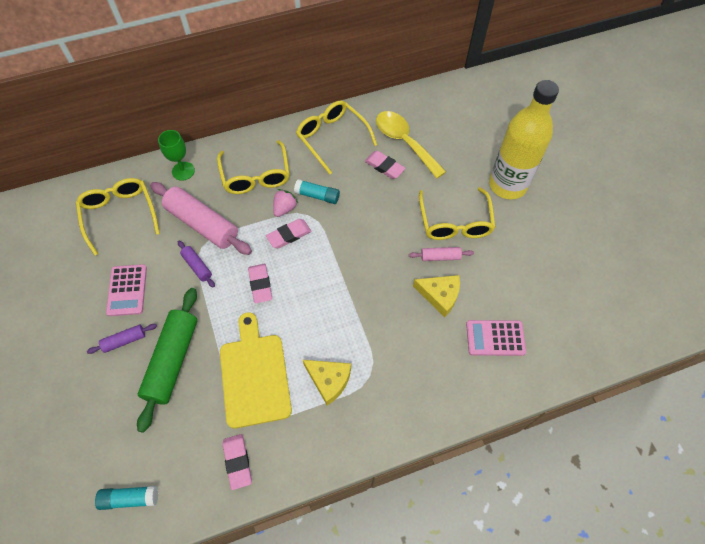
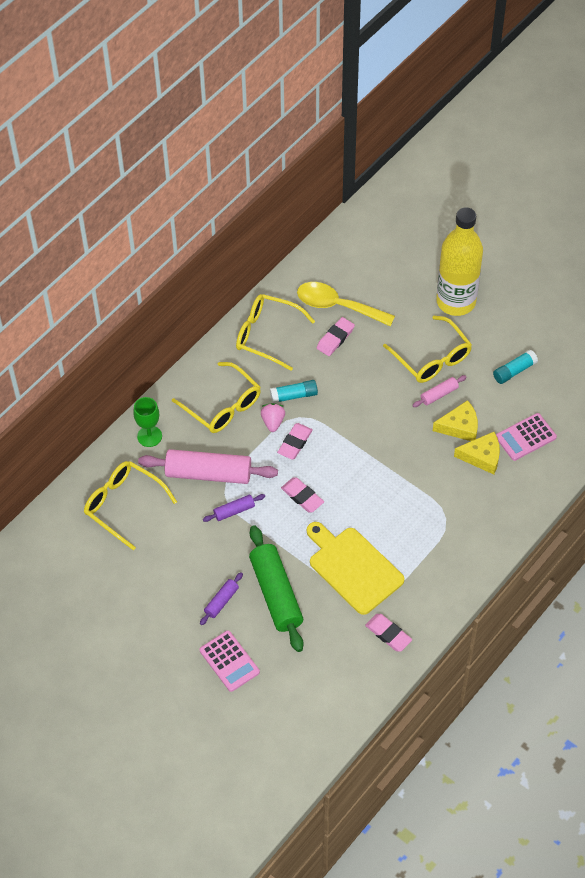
camera: 30 degrees left, 5 degrees down
turquoise glue stick [95,486,158,510] -> turquoise glue stick moved to [493,350,538,384]
pink calculator [106,264,147,316] -> pink calculator moved to [200,630,260,692]
purple rolling pin [178,241,215,287] -> purple rolling pin turned 45 degrees counterclockwise [203,494,265,522]
yellow cheese [303,360,351,406] -> yellow cheese moved to [454,432,500,474]
pink eraser [365,151,406,179] -> pink eraser turned 60 degrees counterclockwise [317,317,355,356]

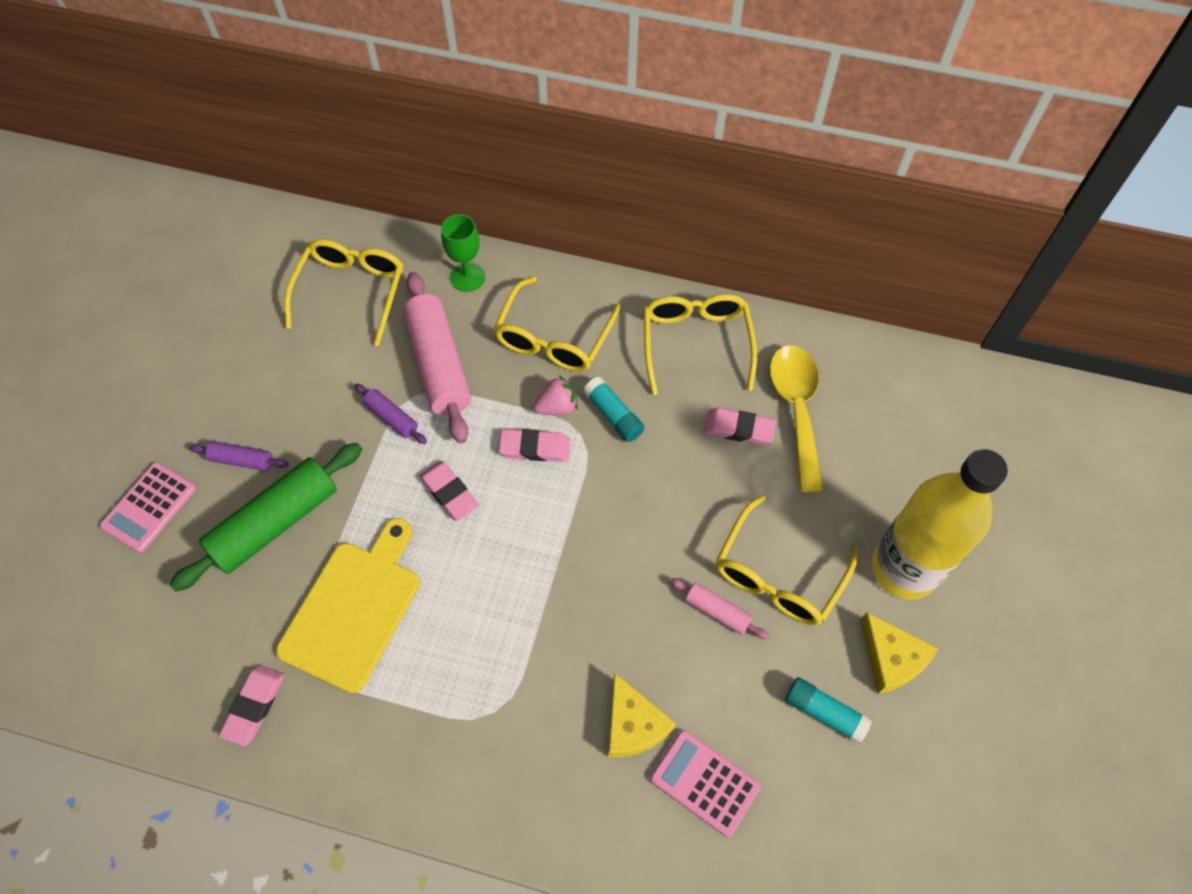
camera: 65 degrees right, 5 degrees up
pink eraser [281,477,324,512] -> pink eraser turned 60 degrees counterclockwise [419,461,479,521]
yellow cheese [433,400,478,441] -> yellow cheese moved to [860,612,938,694]

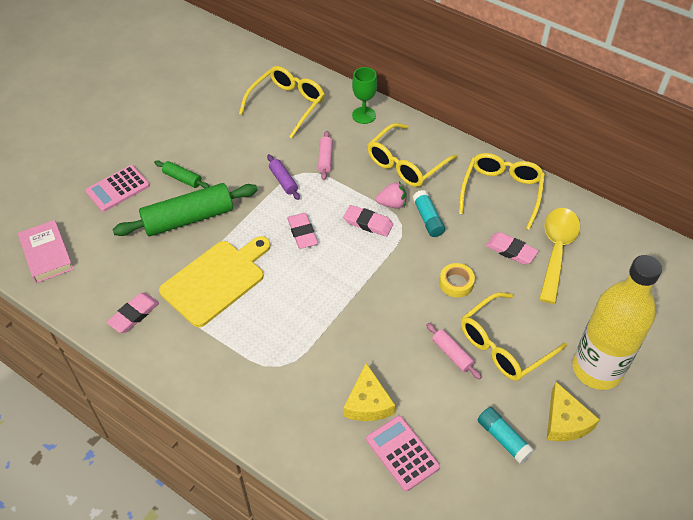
camera: 20 degrees right, 10 degrees down
purple rolling pin [189,441,289,471] -> green rolling pin [154,161,210,188]
pink rolling pin [403,272,471,444] -> pink rolling pin [318,131,333,180], size x0.48
none -> pink book [18,220,74,283]
none -> yellow tape [439,263,475,298]

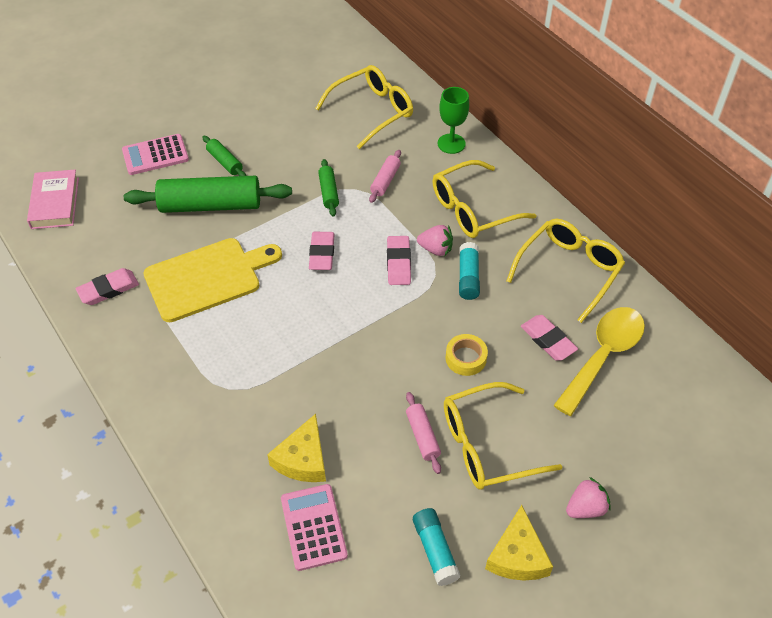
camera: 20 degrees right, 0 degrees up
purple rolling pin [267,154,300,200] -> green rolling pin [318,159,339,217]
pink eraser [343,205,393,237] -> pink eraser turned 45 degrees clockwise [387,236,411,285]
yellow bottle [572,255,662,390] -> pink strawberry [566,477,611,518]

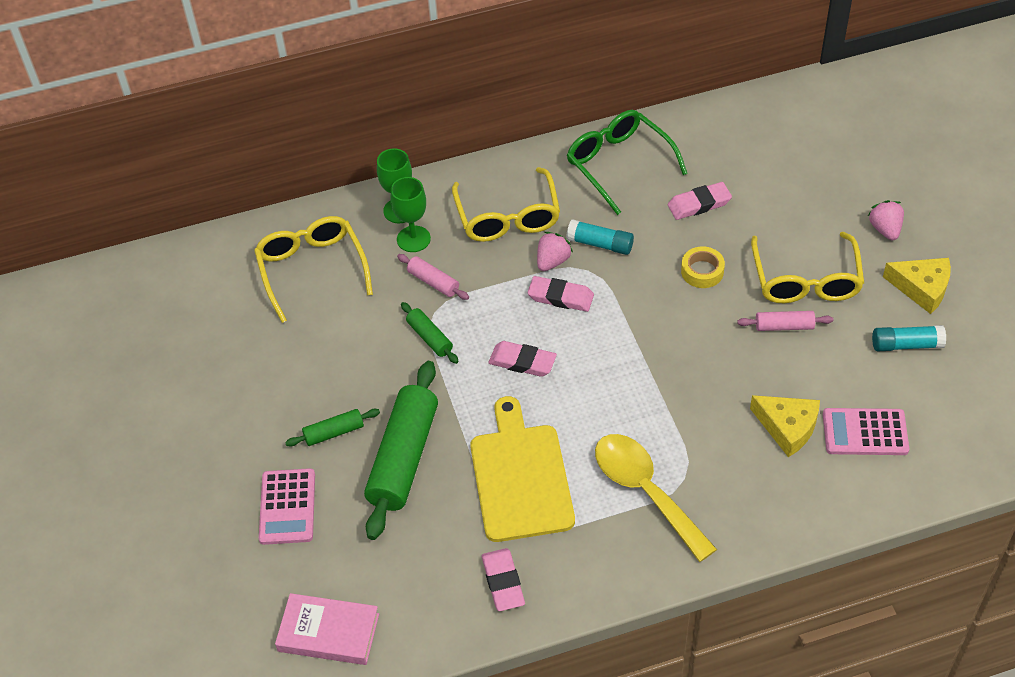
camera: 70 degrees left, 0 degrees up
green rolling pin [318,159,339,217] -> green rolling pin turned 45 degrees clockwise [401,302,459,364]
yellow glasses [506,219,625,323] -> green glasses [567,110,688,215]
yellow spoon [553,307,645,416] -> yellow spoon moved to [595,434,717,562]
none -> green goblet [390,177,431,252]

